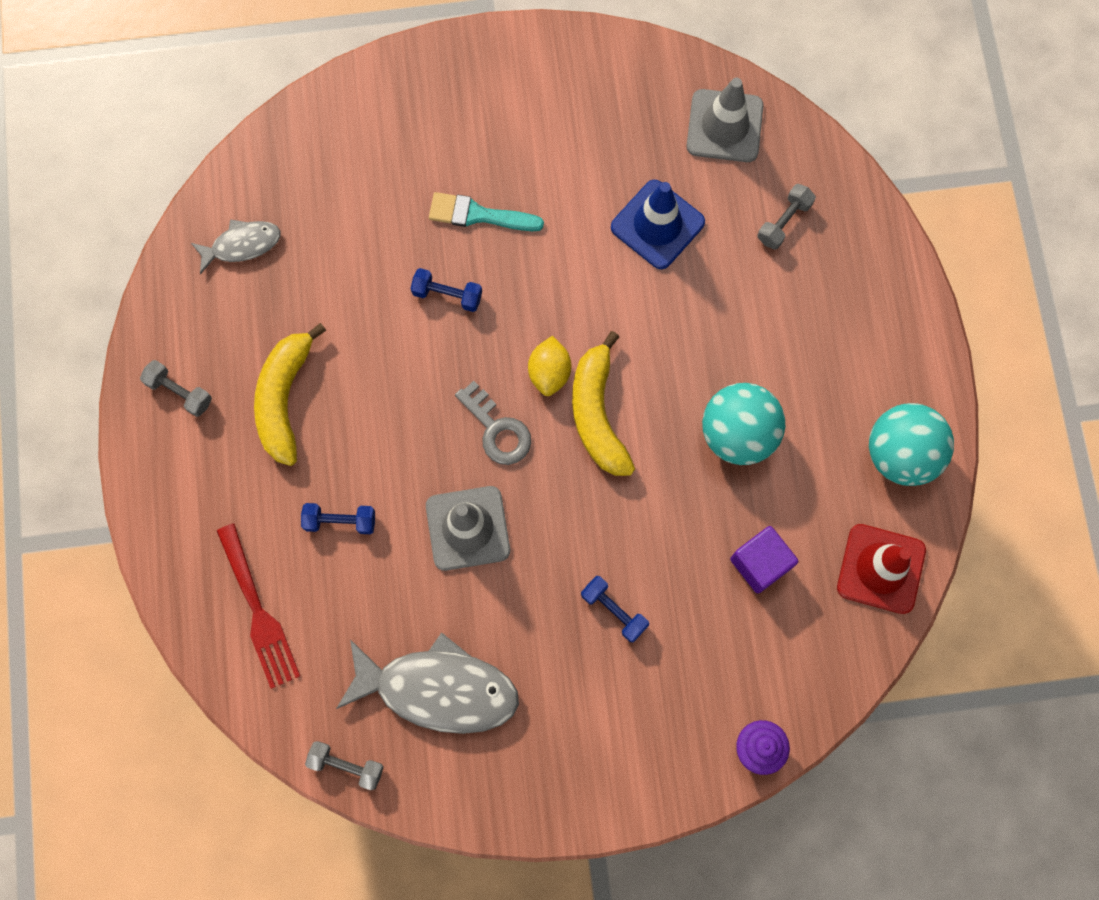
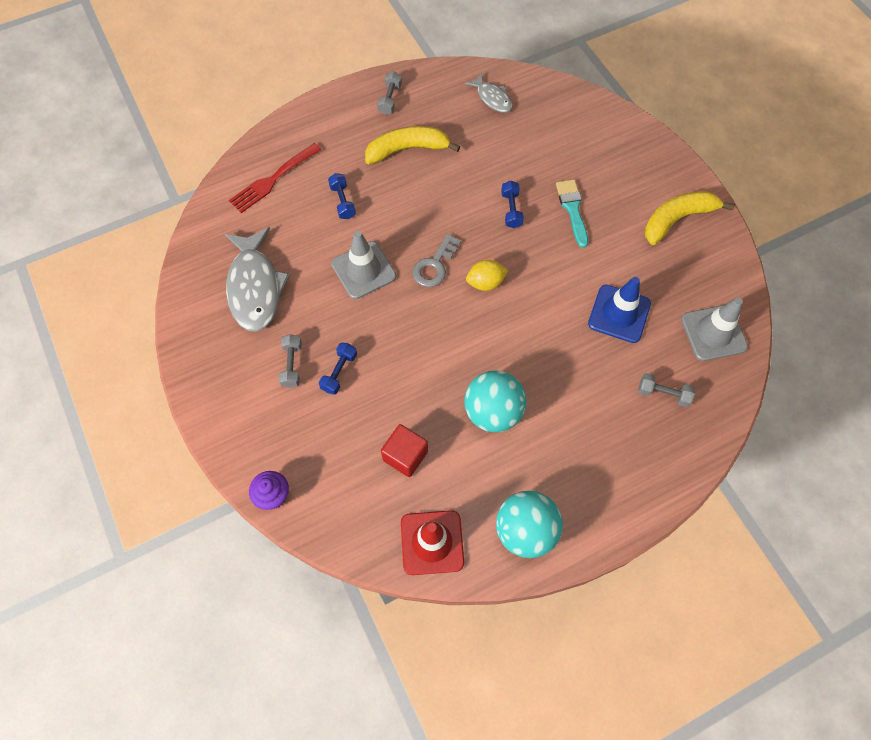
camera: 70 degrees right, 10 degrees down
grey dumbbell [305,741,384,790] -> grey dumbbell moved to [278,334,302,388]
yellow banana [572,331,635,476] -> yellow banana moved to [645,191,735,245]
purple cube [730,526,798,593] -> red cube [381,424,428,477]

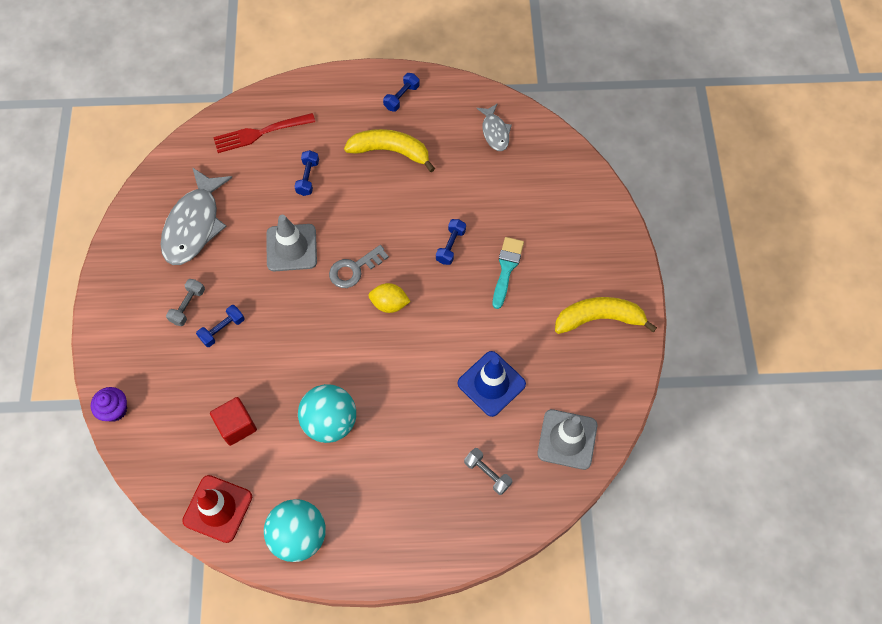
camera: 25 degrees right, 0 degrees up
grey dumbbell [377,72,402,115] -> blue dumbbell [383,73,420,112]

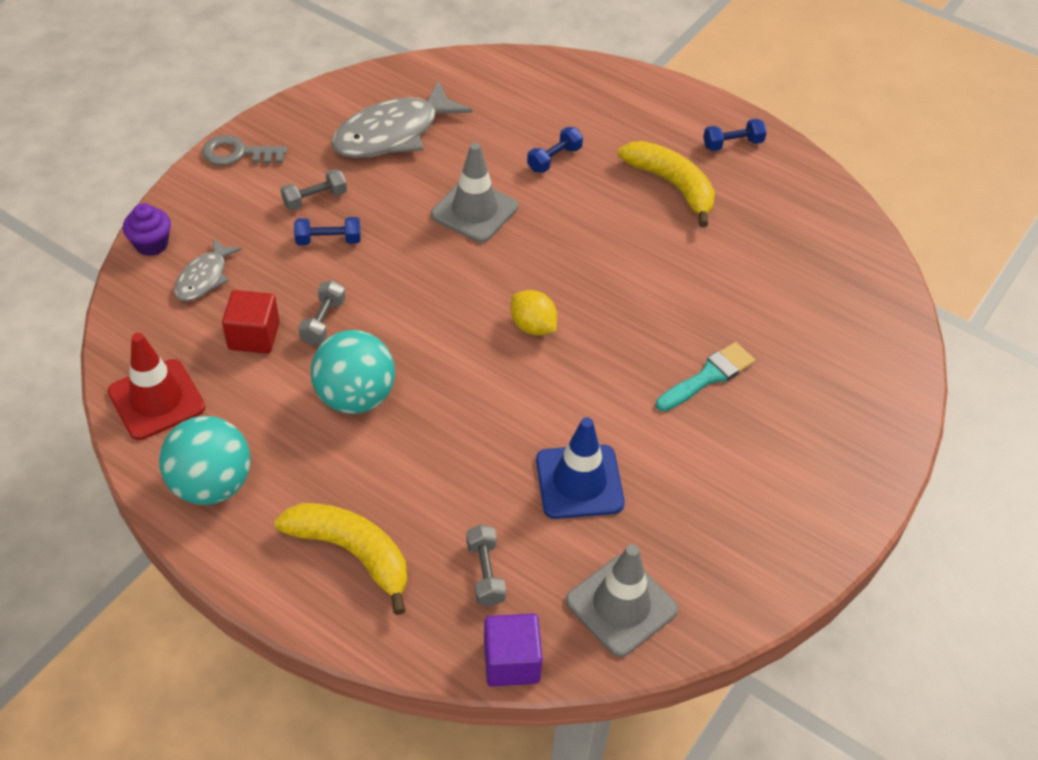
camera: 35 degrees right, 15 degrees down
red fork [213,113,315,153] -> none
grey key [329,245,389,288] -> grey key moved to [202,135,287,165]
blue dumbbell [436,219,466,265] -> none
grey fish [476,103,512,151] -> grey fish moved to [174,238,242,301]
yellow banana [555,297,657,334] -> yellow banana moved to [274,503,407,615]
none -> grey dumbbell [298,281,345,345]
none -> purple cube [484,614,543,687]

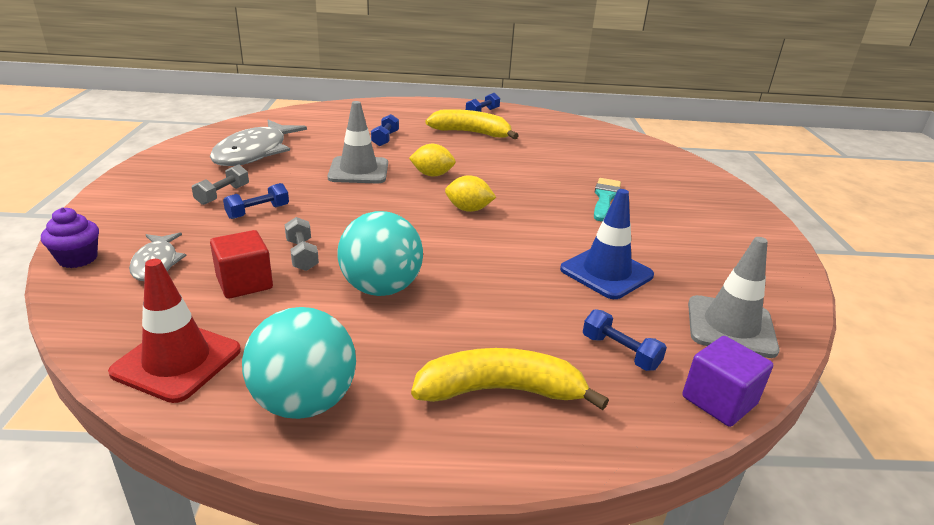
camera: 35 degrees left, 20 degrees down
grey key [202,135,287,165] -> none
grey dumbbell [467,525,506,606] -> blue dumbbell [583,309,667,371]
none -> yellow lemon [409,144,456,176]

